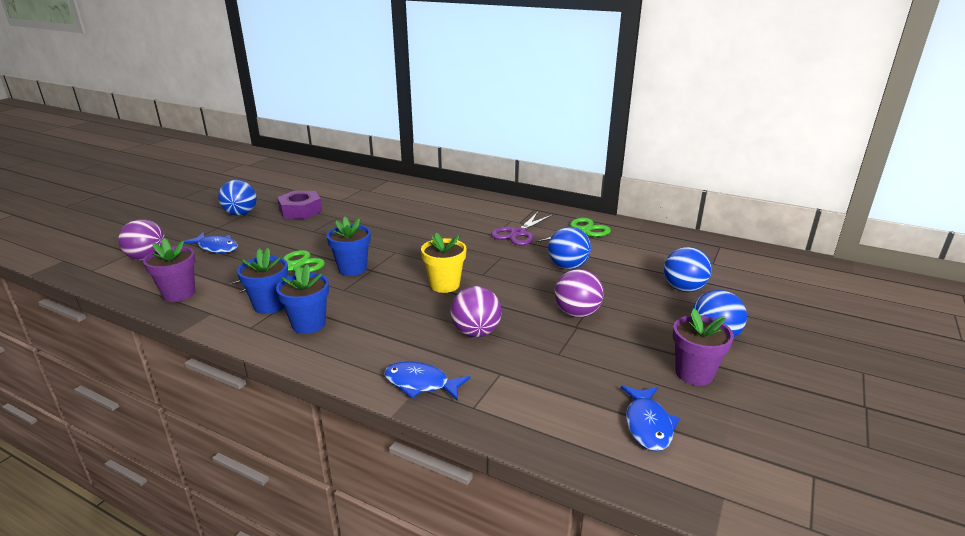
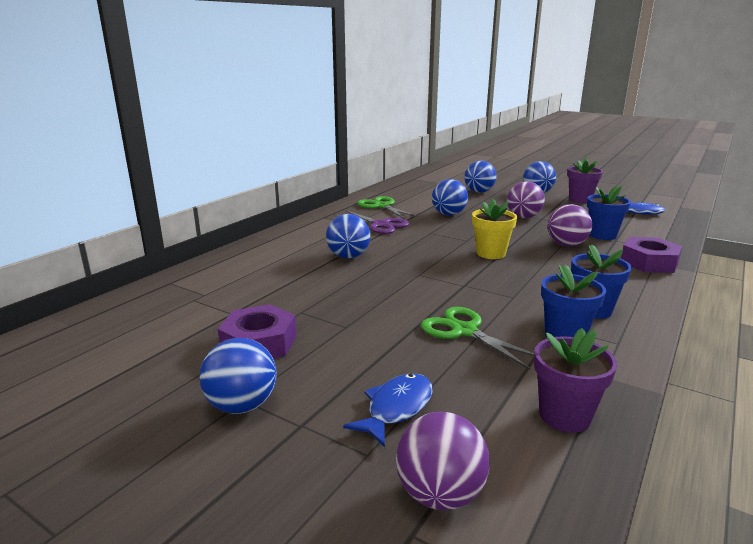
camera: 85 degrees left, 5 degrees down
blue flower pot [326,217,371,276] -> blue flower pot moved to [587,186,631,240]
blue fish [384,361,470,401] -> purple nut [621,237,682,273]
none -> blue ball [326,214,371,259]

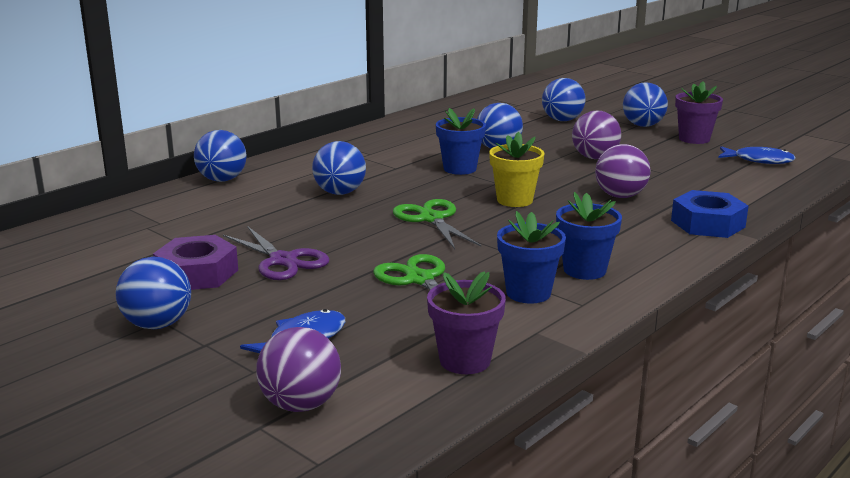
camera: 10 degrees right, 0 degrees up
purple scissors [334,210,410,234] -> purple scissors moved to [223,226,329,280]
green scissors [357,196,419,219] -> green scissors moved to [393,199,481,249]
blue flower pot [587,186,631,240] -> blue flower pot moved to [436,108,486,175]
purple nut [621,237,682,273] -> blue nut [671,190,749,238]
none -> blue ball [194,130,247,182]

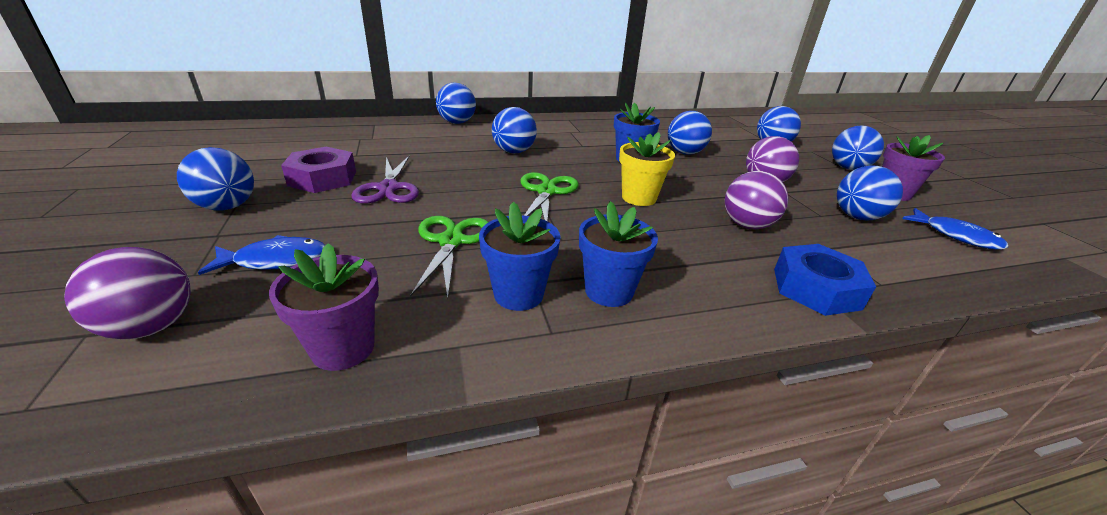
camera: 30 degrees right, 10 degrees up
none -> blue ball [837,165,903,221]

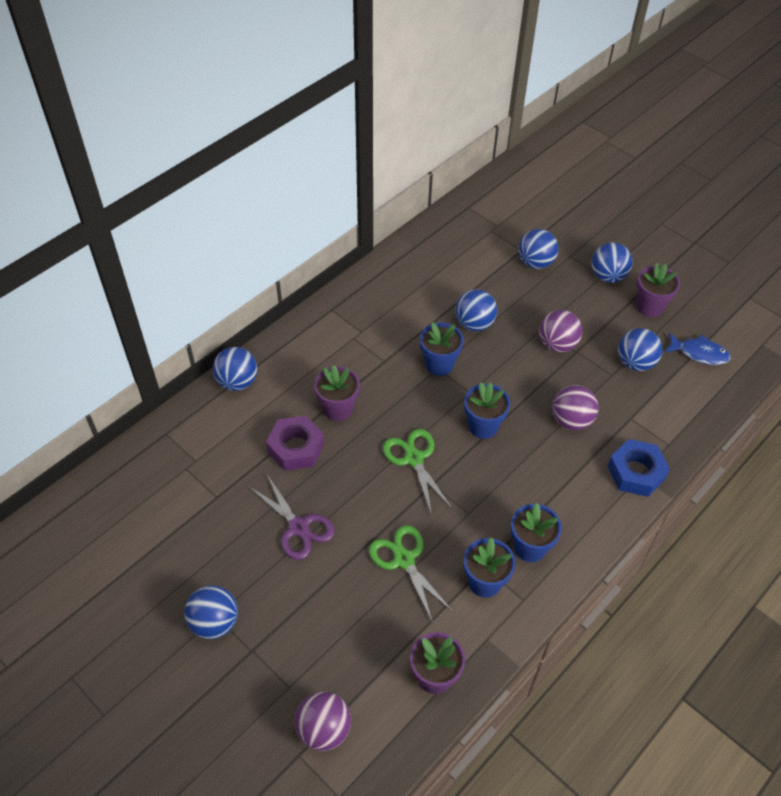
camera: 30 degrees left, 20 degrees up
blue fish [198,235,326,275] -> none
purple nut [281,147,356,193] -> purple nut moved to [266,415,324,471]
blue ball [492,107,537,153] -> purple flower pot [314,365,360,421]
yellow flower pot [619,132,675,206] -> blue flower pot [464,382,510,439]

